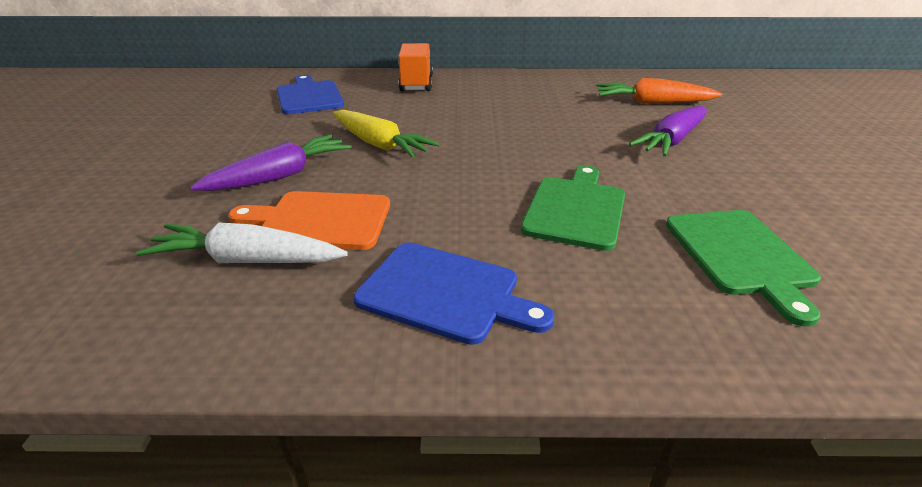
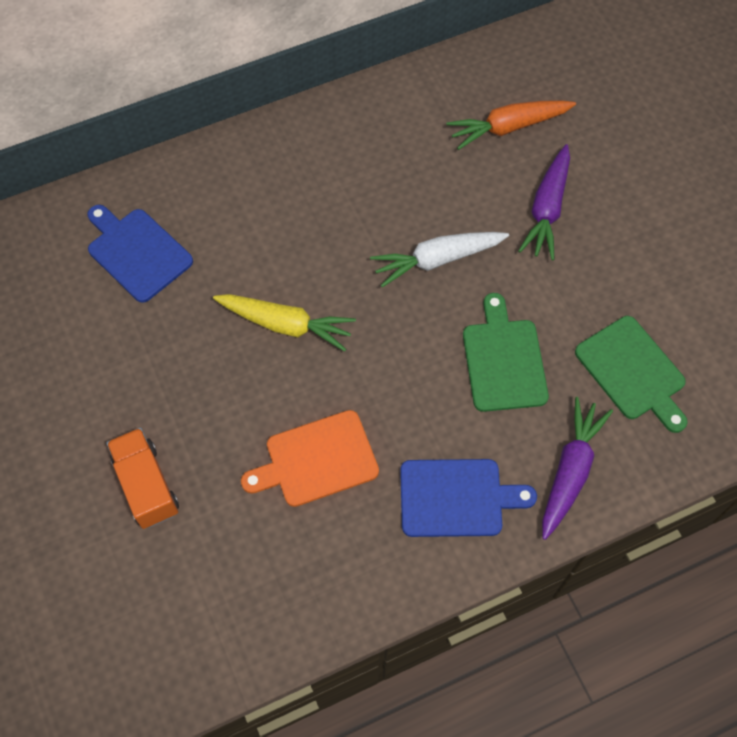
camera: 25 degrees left, 30 degrees up
white carrot [136,222,348,263] -> white carrot moved to [370,232,509,288]
purple carrot [190,134,352,191] -> purple carrot moved to [542,397,613,540]
orange truck [398,43,433,91] -> orange truck moved to [107,428,179,529]

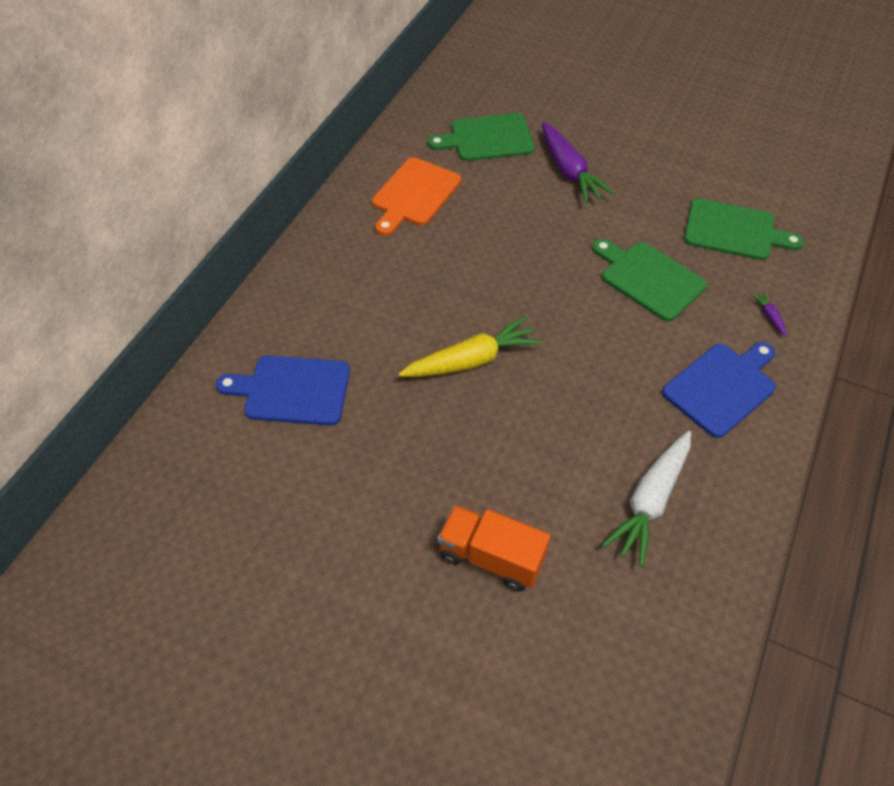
camera: 40 degrees left, 10 degrees down
orange cutting board [241,410,379,507] -> orange cutting board moved to [372,157,461,236]
white carrot [370,232,509,288] -> white carrot moved to [602,431,691,567]
orange carrot [446,100,576,150] -> green cutting board [428,113,535,161]
purple carrot [542,397,613,540] -> purple carrot [751,291,787,336], size x0.41

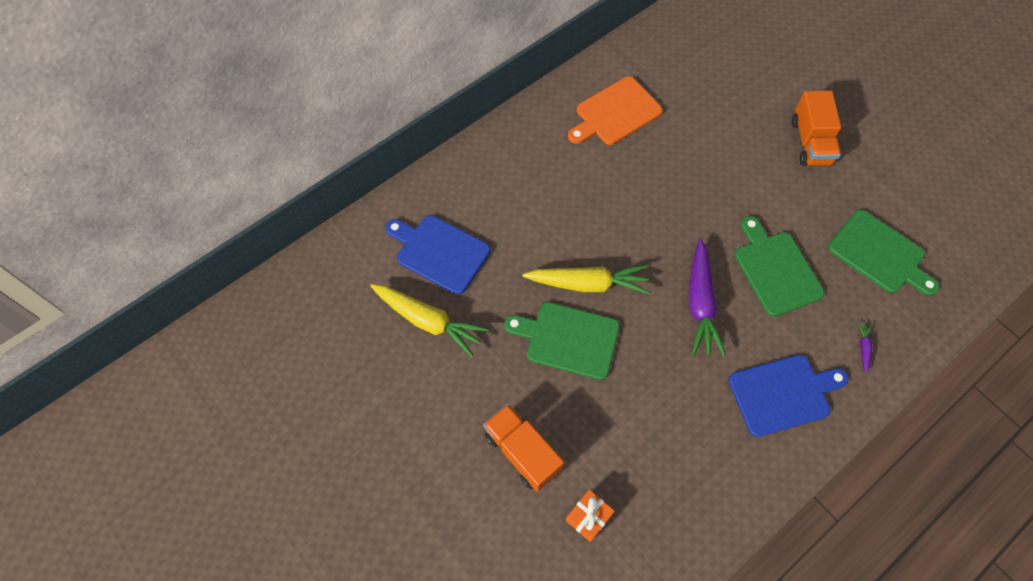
camera: 25 degrees right, 10 degrees up
green cutting board [428,113,535,161] -> green cutting board moved to [504,302,620,380]
purple carrot [542,122,614,203] -> purple carrot moved to [689,239,726,357]
white carrot [602,431,691,567] -> none
none -> yellow carrot [371,284,489,357]
none -> orange gift [566,490,615,542]
none -> orange truck [792,91,841,166]

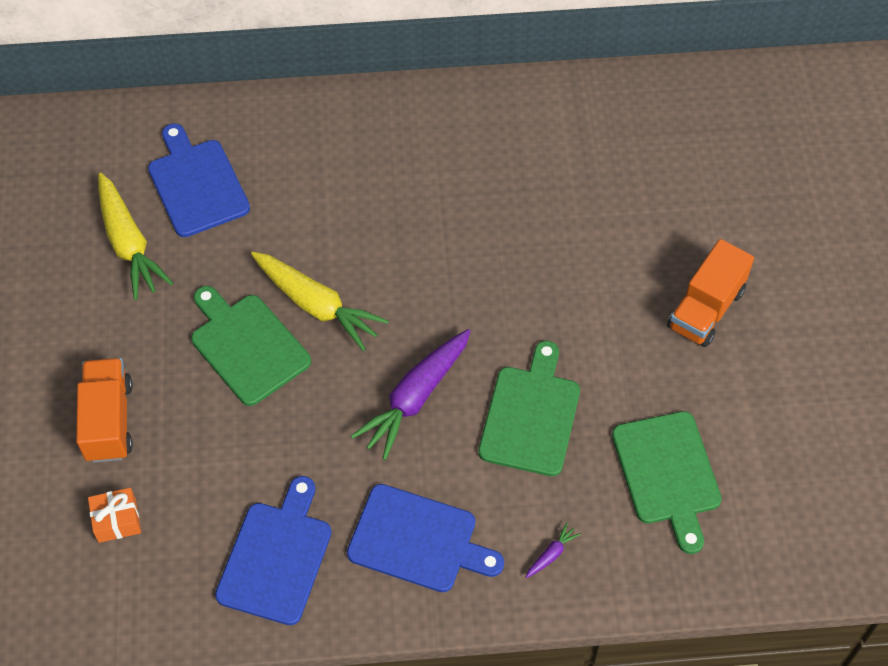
camera: 35 degrees right, 5 degrees down
orange cutting board [568,76,663,145] -> none
none -> blue cutting board [215,476,332,625]

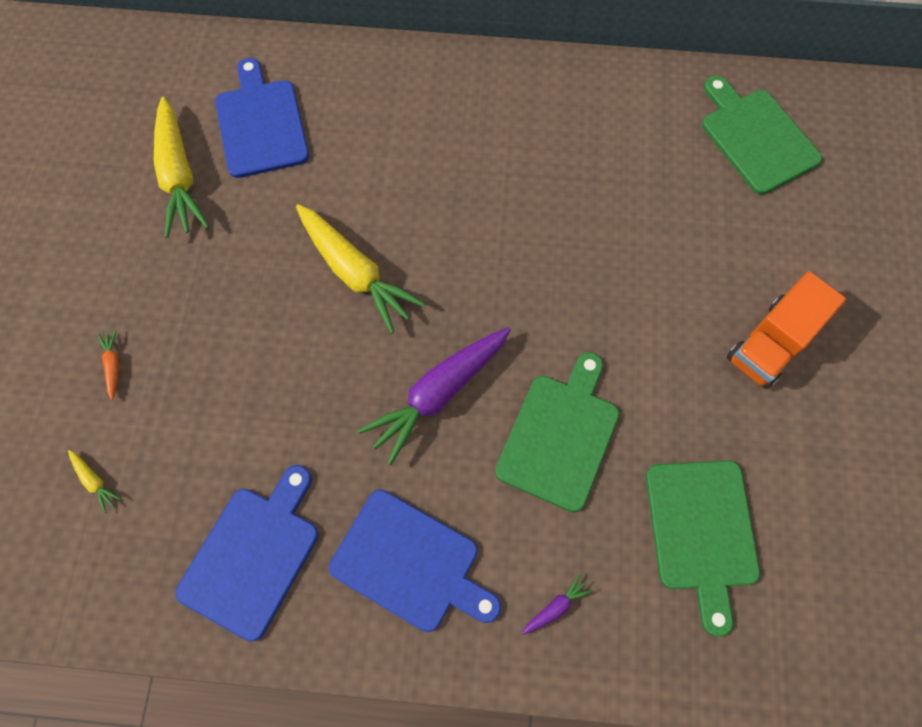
camera: 10 degrees right, 10 degrees up
orange truck [76,358,133,463] -> orange carrot [98,330,119,400]
orange gift [88,488,141,543] -> yellow carrot [68,450,121,513]
green cutting board [191,286,311,406] -> green cutting board moved to [702,75,822,195]

